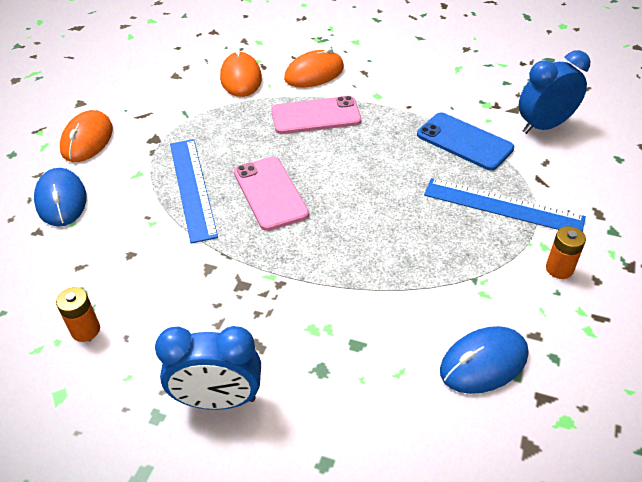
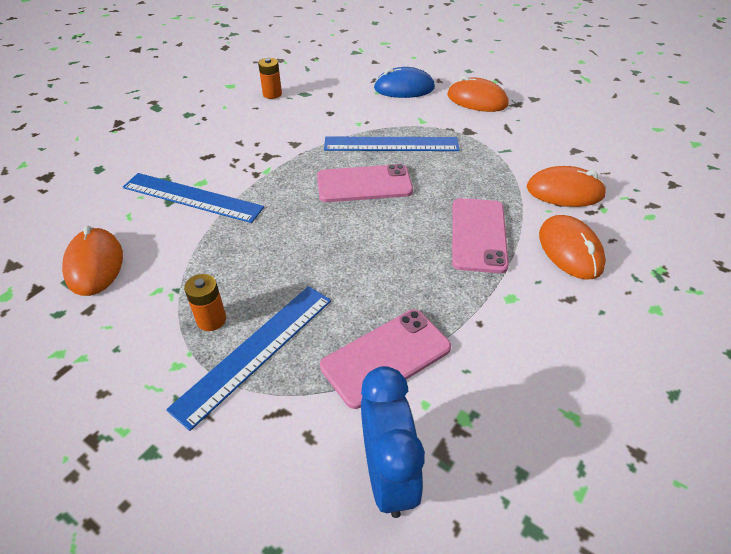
camera: 105 degrees right, 0 degrees up
blue clock [155,326,261,410] -> none
blue phone [417,112,514,171] -> pink phone [320,309,451,409]
blue mouse [440,326,528,394] -> orange mouse [62,225,123,296]
orange battery [546,226,586,279] -> orange battery moved to [184,274,226,331]
none -> blue ruler [123,173,264,223]

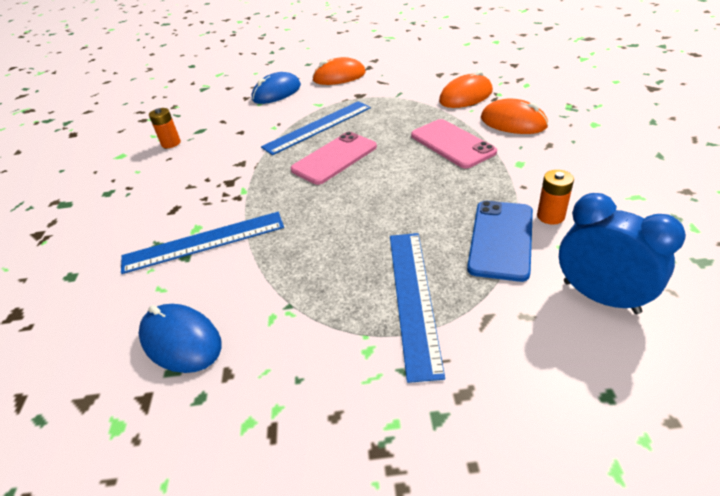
camera: 35 degrees left, 5 degrees down
orange mouse [62,225,123,296] -> blue mouse [139,304,222,373]
orange battery [184,274,226,331] -> orange battery moved to [537,170,574,225]
pink phone [320,309,451,409] -> blue phone [467,201,533,282]

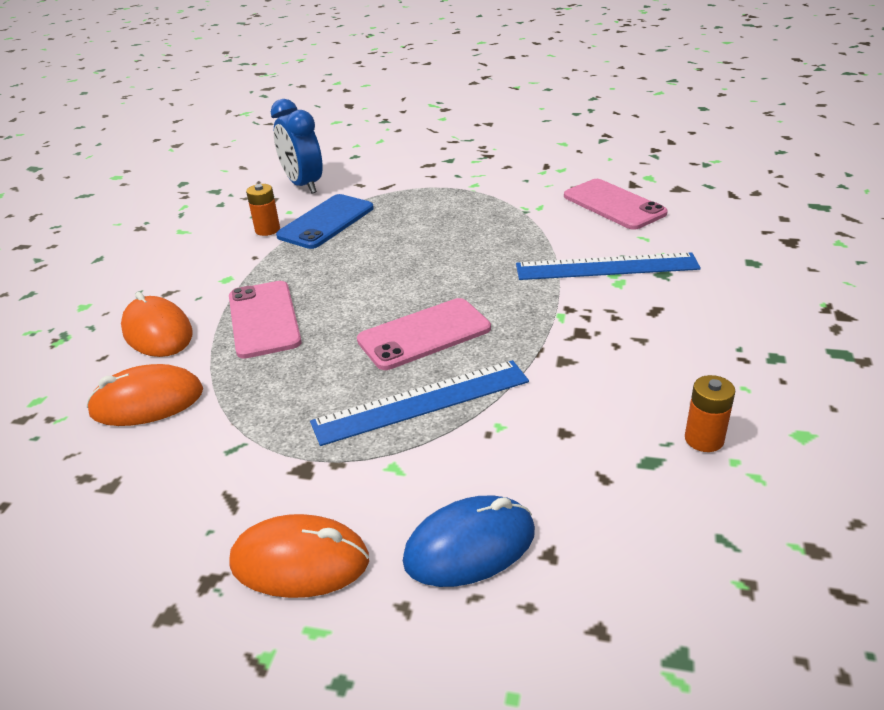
camera: 165 degrees left, 5 degrees down
blue mouse [139,304,222,373] -> pink phone [564,179,668,230]
blue ruler [390,233,445,383] -> none

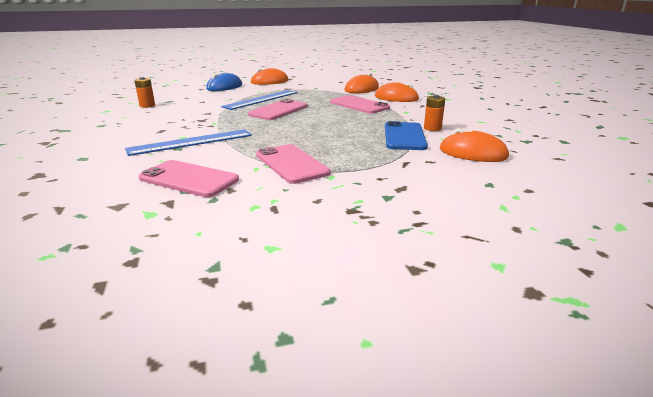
camera: 150 degrees right, 10 degrees down
blue clock [271,99,323,194] -> orange mouse [440,128,509,162]
none -> pink phone [256,144,330,184]

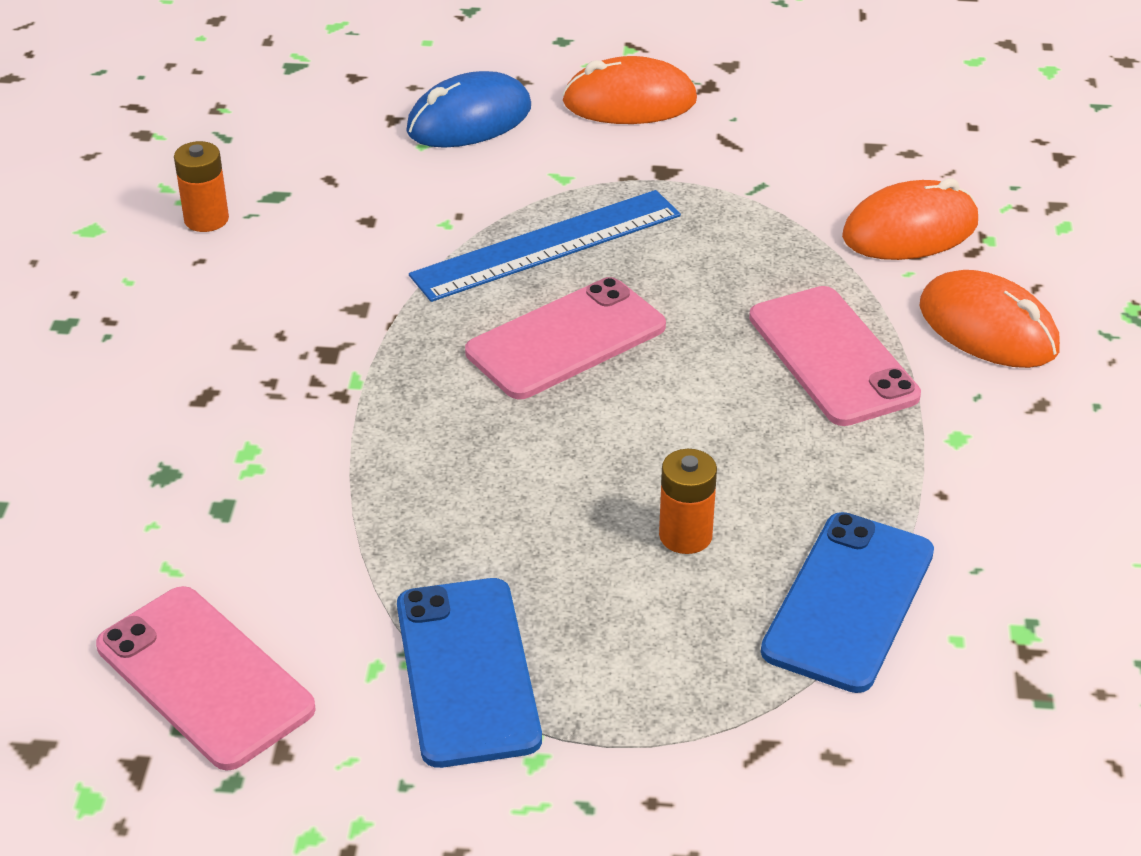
camera: 20 degrees right, 15 degrees up
blue ruler [125,129,252,156] -> none
pink phone [256,144,330,184] -> blue phone [397,578,542,768]
orange battery [424,95,445,131] -> orange battery moved to [659,449,717,554]
orange mouse [440,128,509,162] -> none

